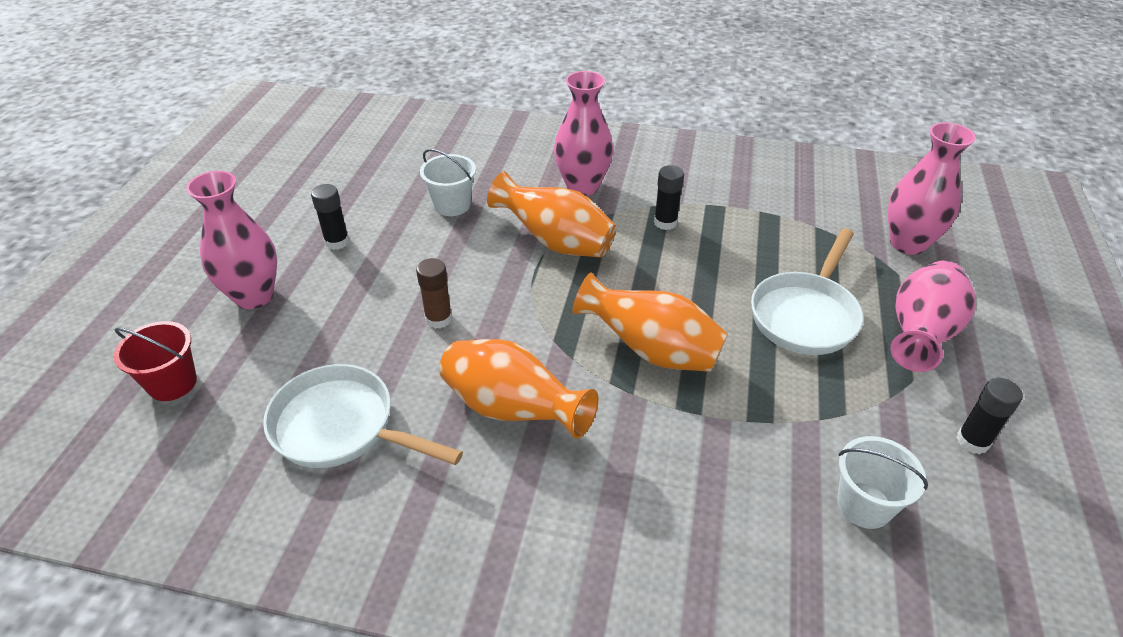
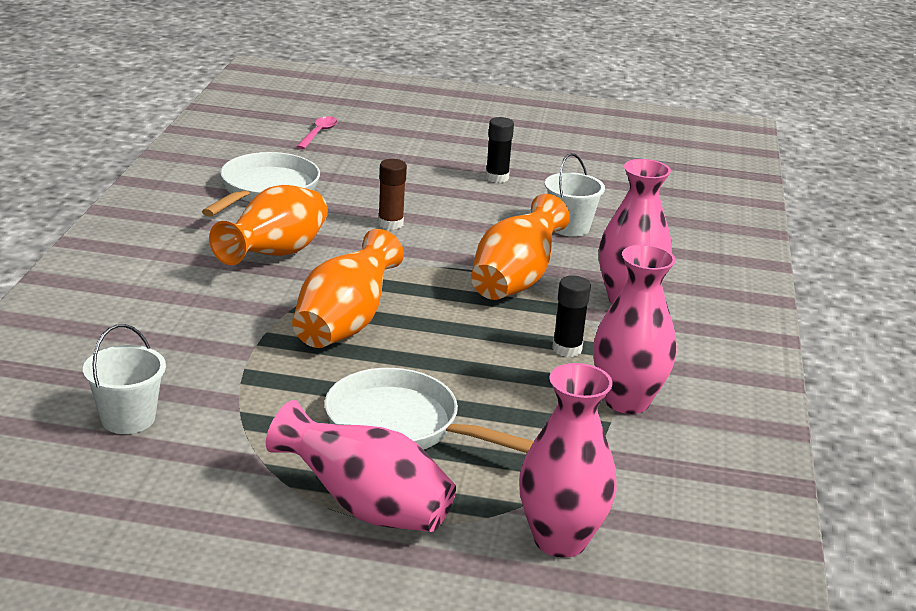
camera: 85 degrees right, 15 degrees down
red bucket [114,321,197,401] -> pink spoon [296,116,338,149]
pink vase [186,171,277,309] -> pink vase moved to [593,244,677,414]
black glue stick [956,378,1023,454] -> none

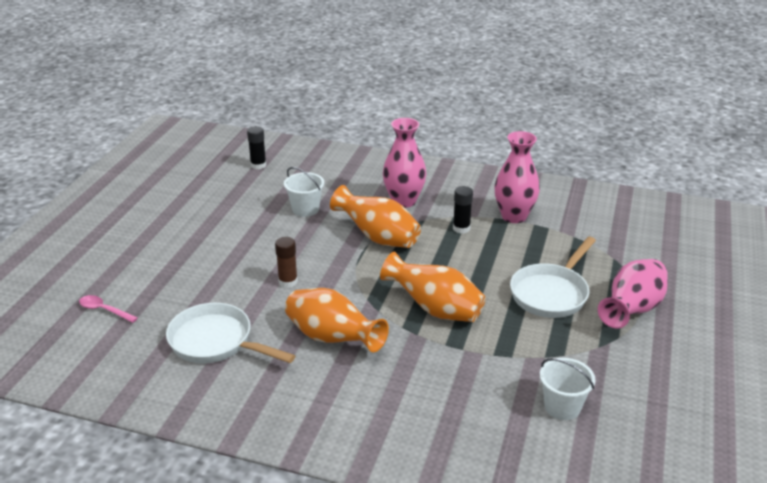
camera: 80 degrees left, 5 degrees up
black glue stick [485,117,514,183] -> black glue stick moved to [247,126,266,169]
pink vase [519,363,617,558] -> none

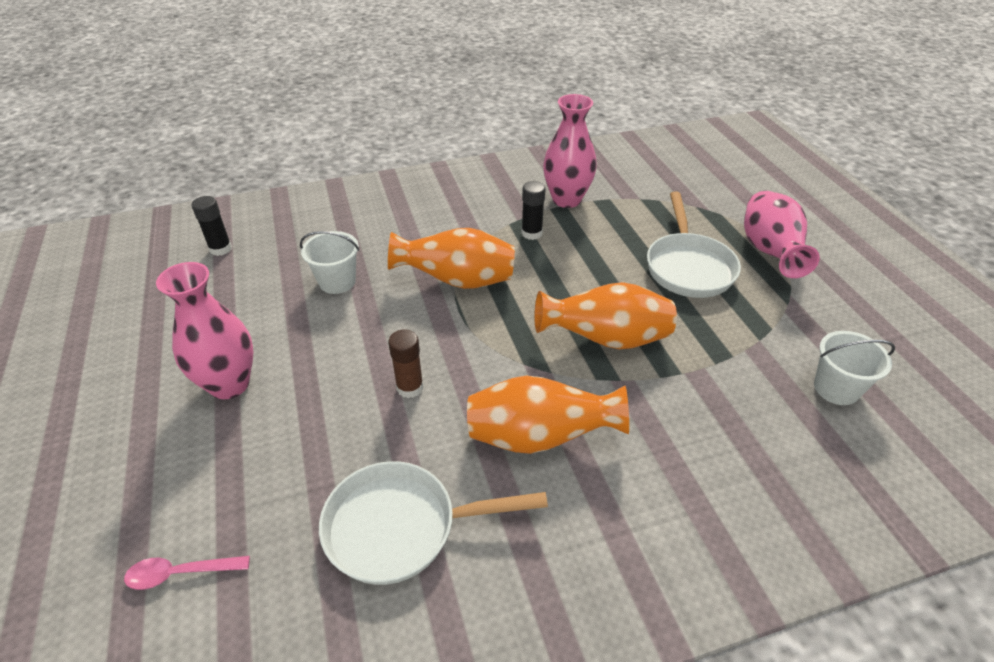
camera: 35 degrees left, 10 degrees up
pink vase [383,118,426,208] -> pink vase moved to [156,262,254,399]

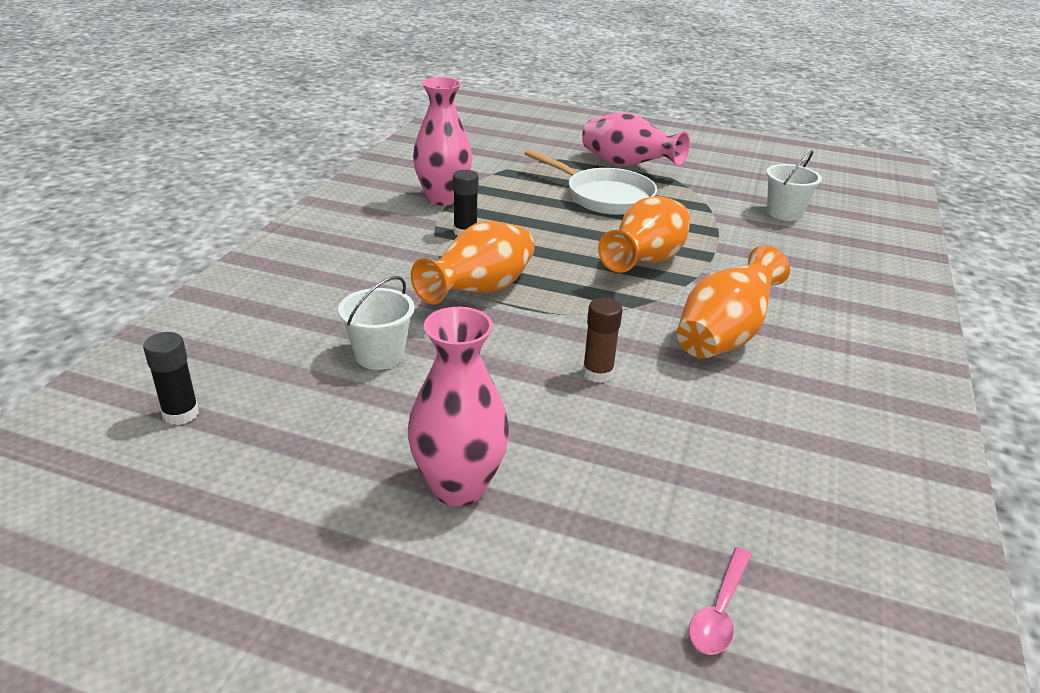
camera: 55 degrees left, 10 degrees down
white pan [319,461,548,585] -> none

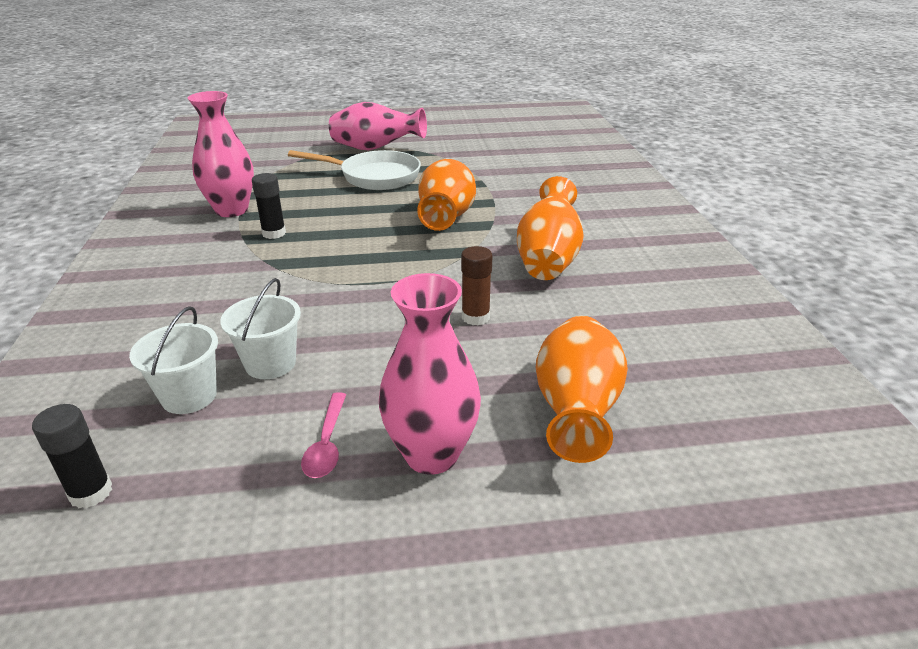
camera: 25 degrees left, 0 degrees up
orange vase [411,221,534,304] -> orange vase moved to [536,316,628,463]
pink spoon [689,547,752,655] -> pink spoon moved to [301,392,346,478]
white bucket [766,150,822,221] -> white bucket moved to [129,306,218,414]

